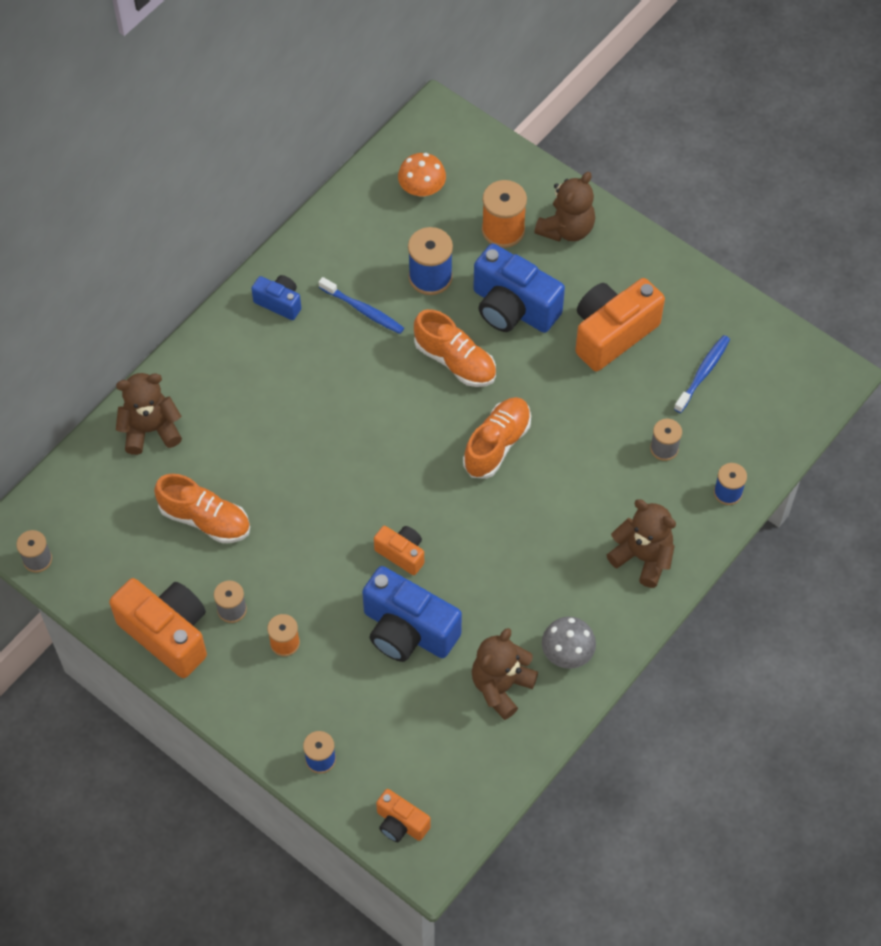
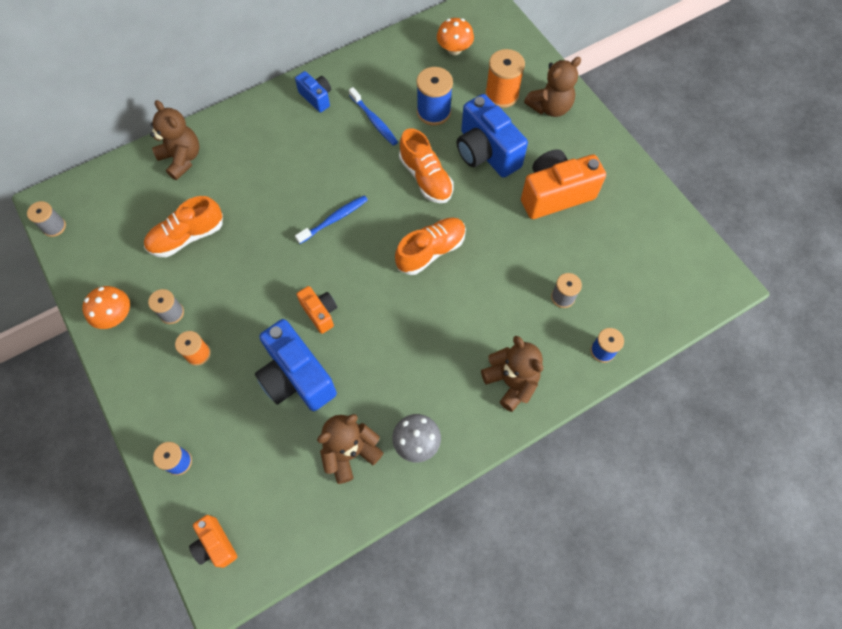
camera: 20 degrees right, 5 degrees up
orange camera [109,578,207,678] -> orange mushroom [82,286,130,329]
brown teddy bear [116,373,182,455] -> brown teddy bear turned 45 degrees clockwise [150,100,199,180]
orange shoe [154,474,250,543] -> orange shoe turned 105 degrees clockwise [144,196,223,257]
blue toothbrush [674,335,730,413] -> blue toothbrush moved to [295,195,368,244]

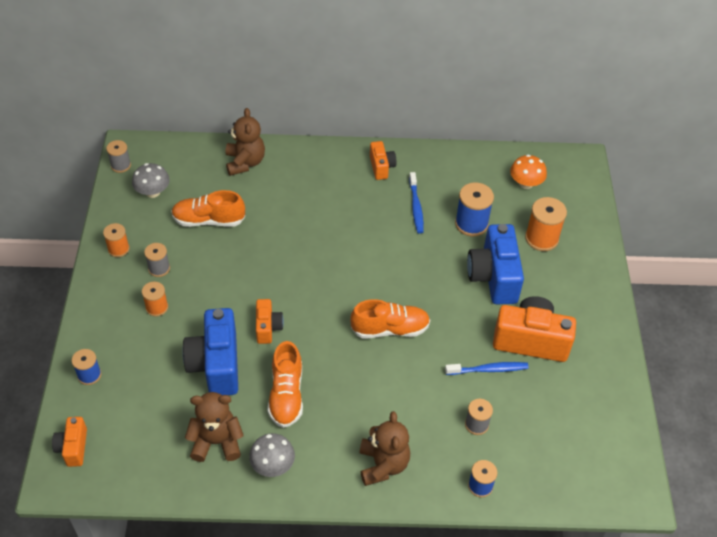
camera: 30 degrees right, 15 degrees down
orange mushroom [82,286,130,329] -> orange spool [103,223,130,257]
blue camera [295,71,331,113] -> orange camera [370,141,397,180]
blue toothbrush [295,195,368,244] -> blue toothbrush moved to [445,362,529,375]
orange shoe [399,128,453,203] -> orange shoe moved to [268,341,303,428]
brown teddy bear [524,57,581,117] -> none
none -> grey mushroom [132,163,170,198]

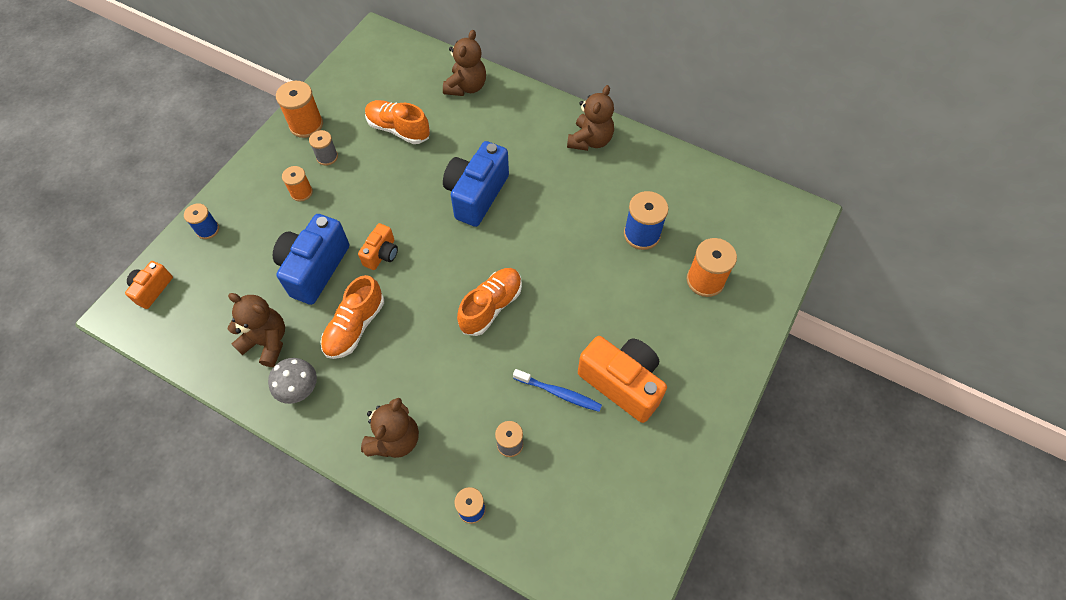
camera: 30 degrees right, 10 degrees up
orange spool [103,223,130,257] -> orange spool [276,81,323,138], size x1.61
grey spool [106,140,131,173] -> none
grey mushroom [132,163,170,198] -> none
orange shoe [350,299,430,339] -> orange shoe turned 75 degrees counterclockwise [457,268,522,336]
orange camera [370,141,397,180] -> brown teddy bear [567,85,614,151]
blue toothbrush [409,172,424,233] -> none
blue camera [467,224,524,304] -> blue camera moved to [443,141,509,227]
orange mushroom [510,155,547,189] -> none

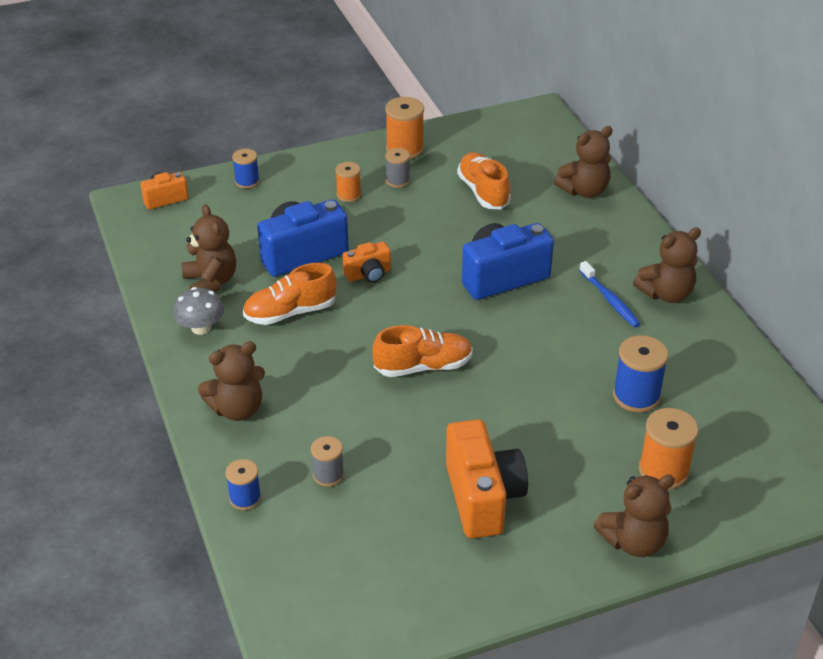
camera: 40 degrees right, 20 degrees down
blue toothbrush [513,369,602,412] -> blue toothbrush moved to [579,261,641,327]
none -> brown teddy bear [594,475,675,557]

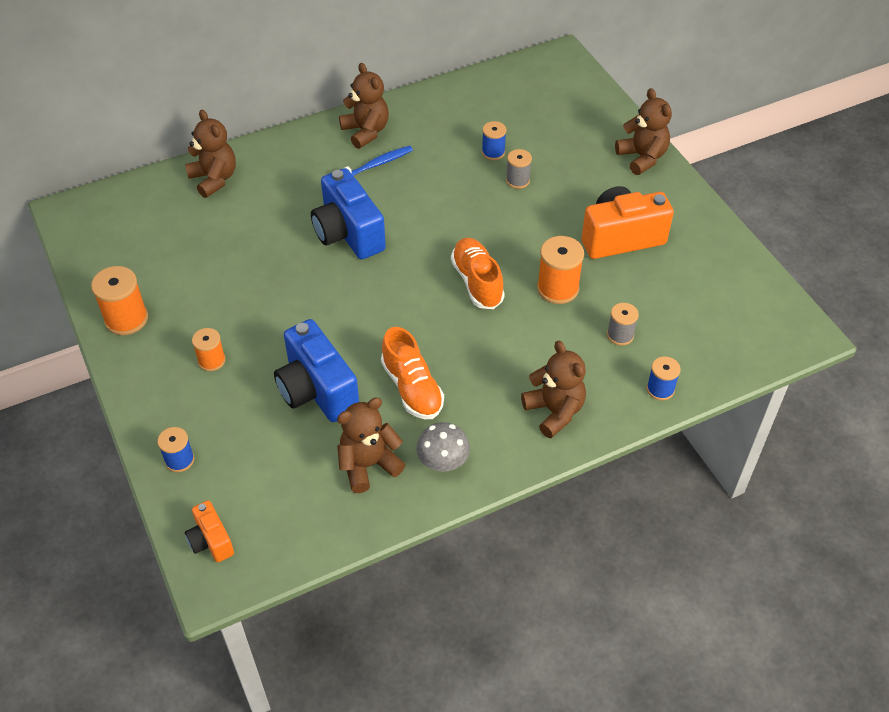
camera: 95 degrees left, 10 degrees up
orange camera [343,241,391,283] -> none
grey spool [385,148,410,188] -> grey spool moved to [506,149,532,189]
orange shoe [457,152,511,209] -> none
blue spool [613,335,668,413] -> blue spool [482,121,506,160], size x0.62
orange spool [639,408,699,489] -> orange spool moved to [537,236,584,304]

